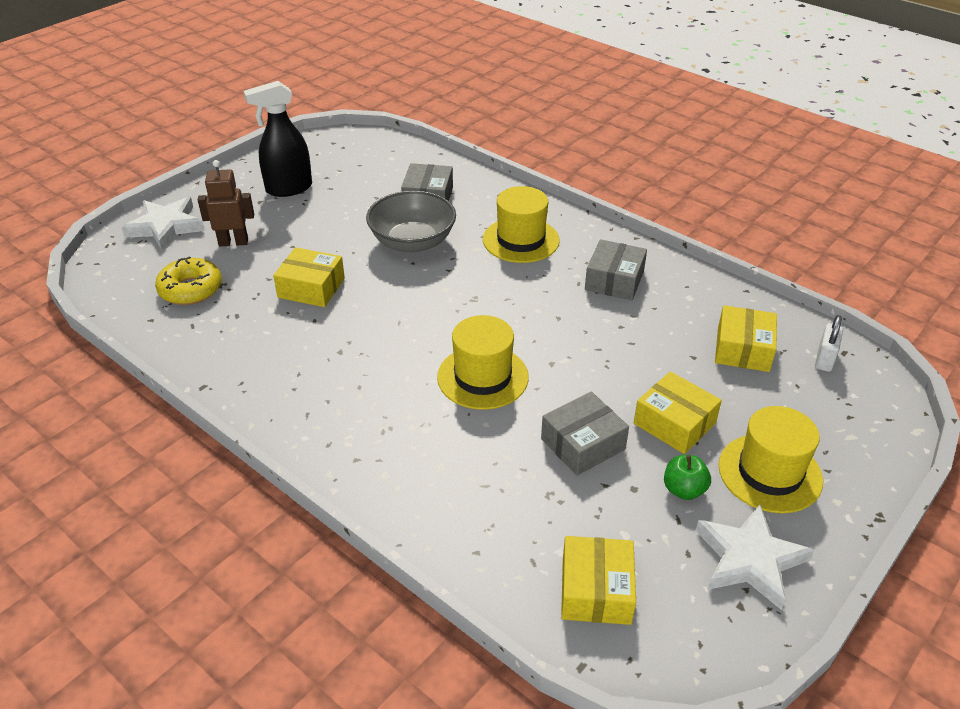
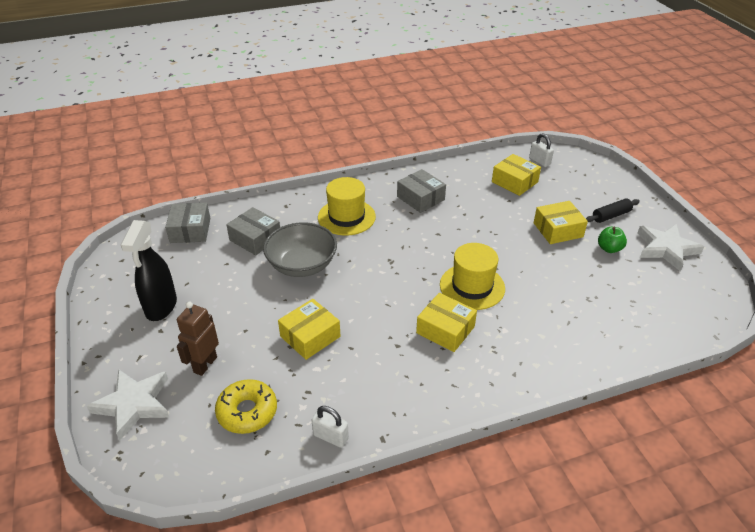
camera: 60 degrees left, 0 degrees up
grey box [541,392,629,476] -> grey box moved to [165,203,210,243]
yellow box [561,536,636,625] -> yellow box moved to [416,293,477,352]
yellow hat [718,406,823,513] -> black rolling pin [586,198,640,223]
none -> white padlock [311,406,349,448]

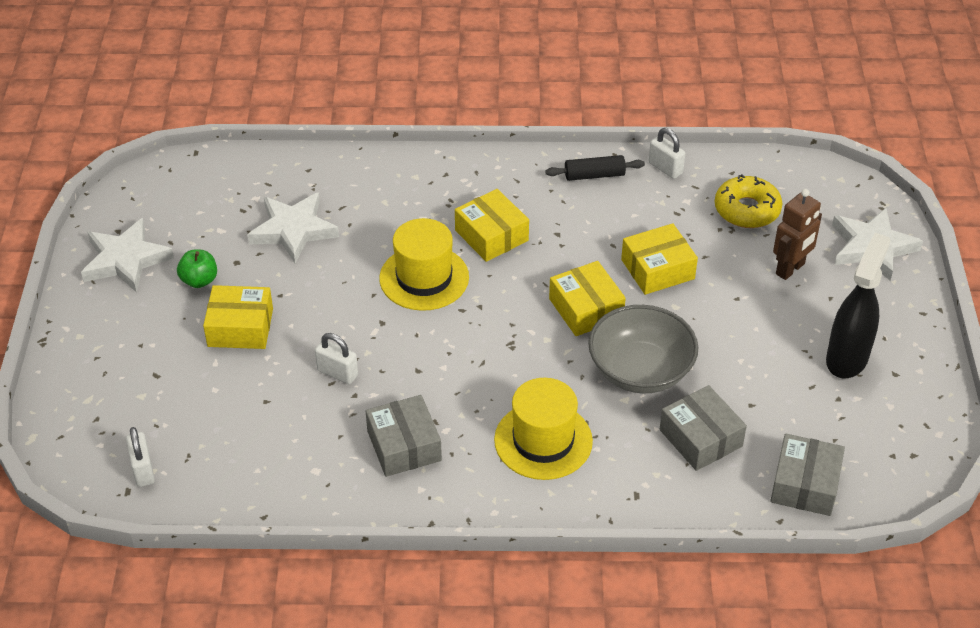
camera: 160 degrees left, 5 degrees up
yellow box [492,154,541,196] -> yellow box moved to [549,261,626,336]
black rolling pin [586,198,640,223] -> black rolling pin moved to [545,155,645,181]
none -> white star [247,192,339,263]
none -> white padlock [315,333,358,384]

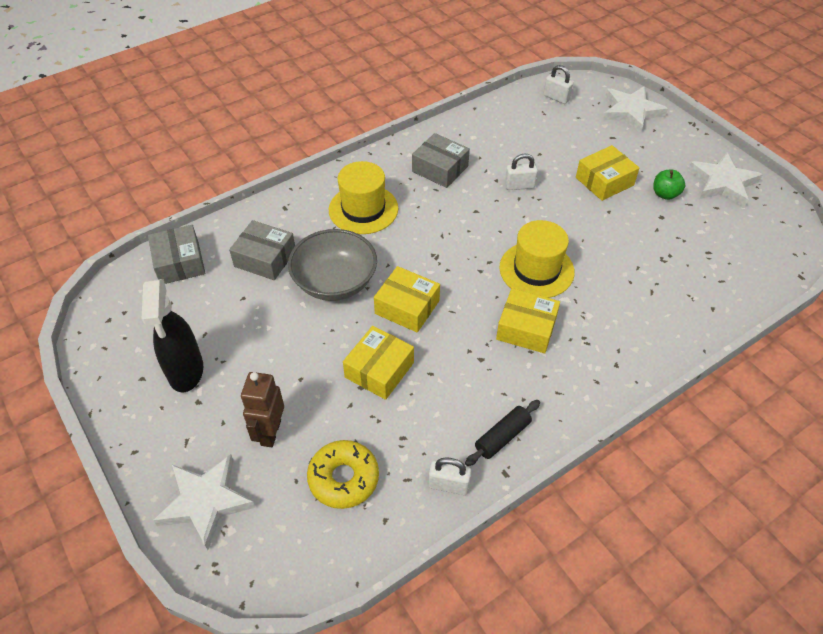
camera: 145 degrees right, 5 degrees up
white star [247,192,339,263] -> white star moved to [603,86,668,133]

